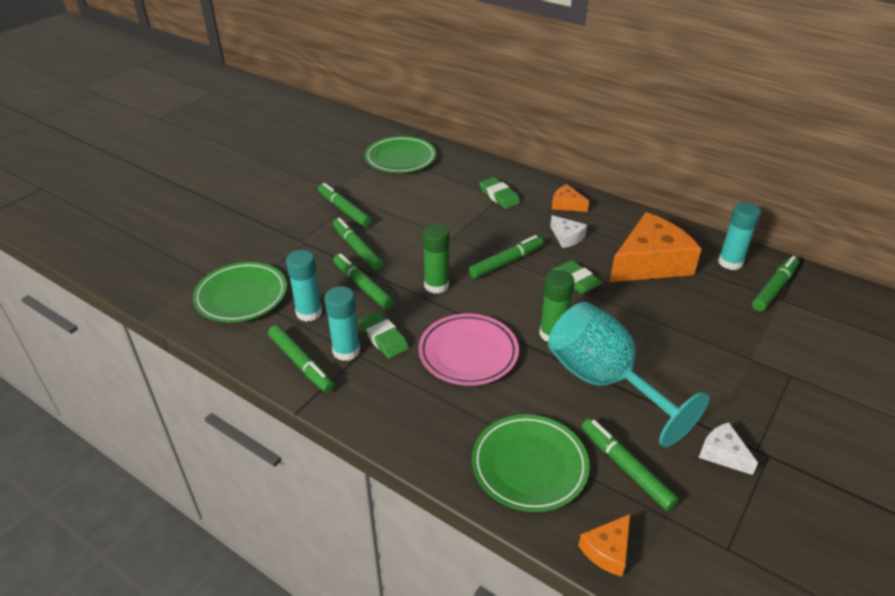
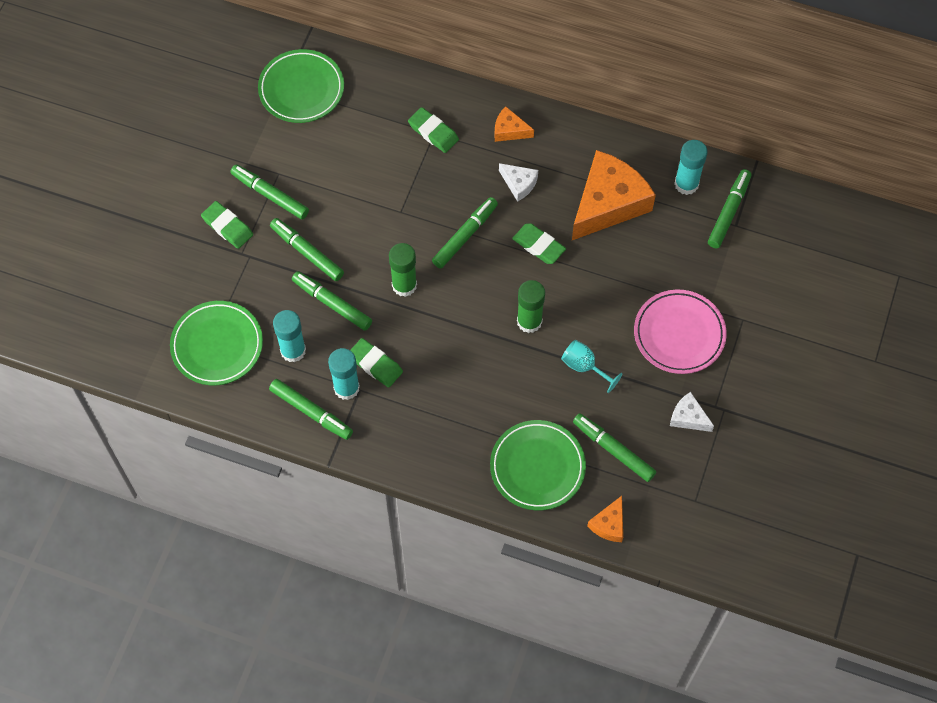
camera: 15 degrees left, 25 degrees up
pink plate [419,314,519,386] -> pink plate moved to [634,290,727,374]
turquoise goblet [548,302,709,447] -> turquoise goblet [561,340,623,393], size x0.44
none -> green eraser [201,201,253,249]

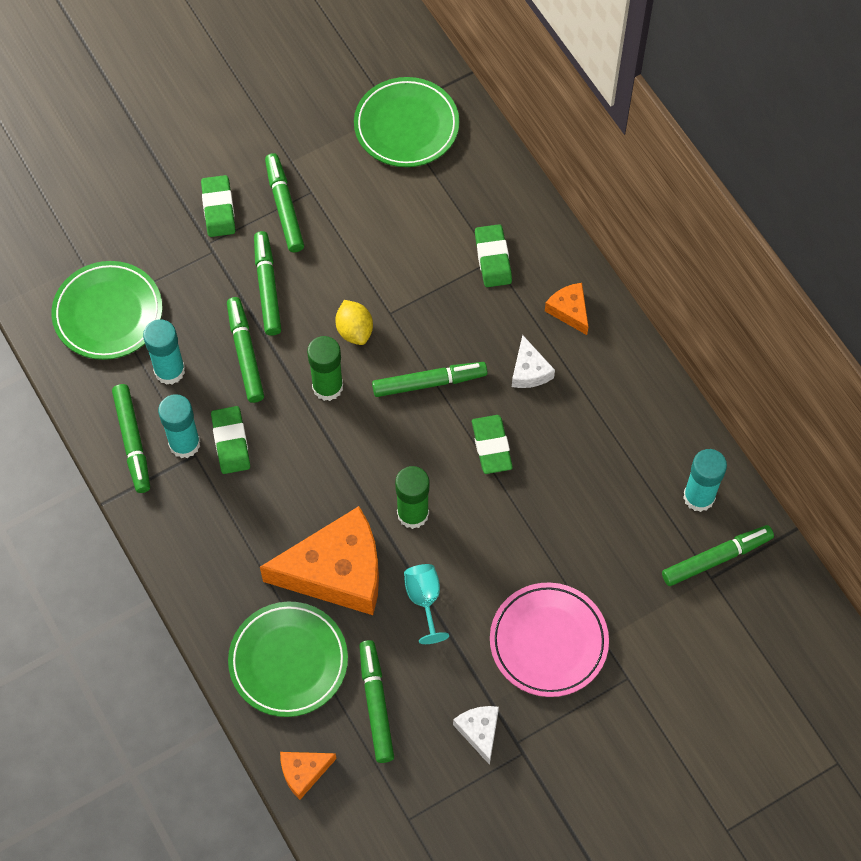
camera: 40 degrees right, 0 degrees up
orange cheese [572,150,656,240] -> orange cheese moved to [260,506,379,615]
none -> yellow lemon [335,300,373,345]

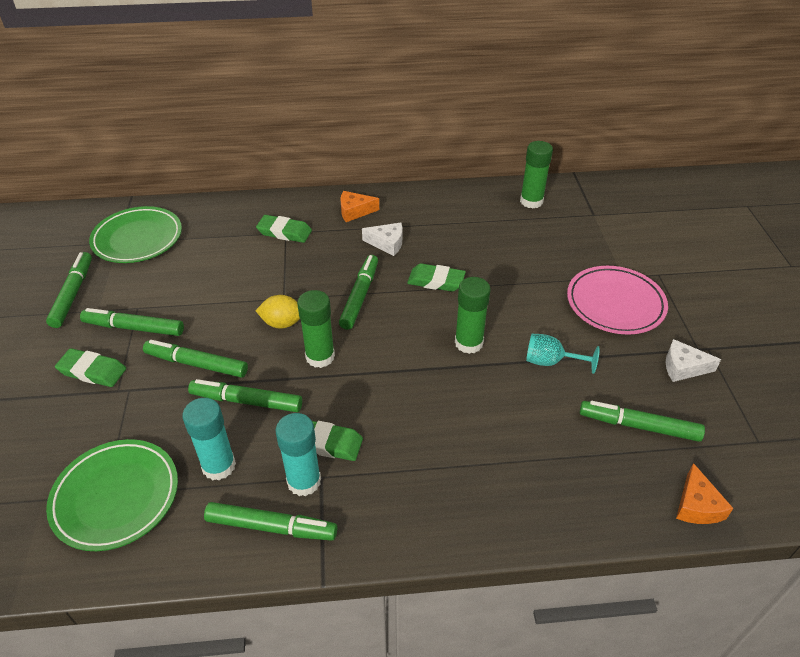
camera: 65 degrees left, 20 degrees down
green plate [228,602,348,717] -> none
orange cheese [260,506,379,615] -> none
green marker [662,525,774,586] -> green marker moved to [46,252,92,328]
turquoise glue stick [683,449,727,512] -> green glue stick [520,141,553,209]

